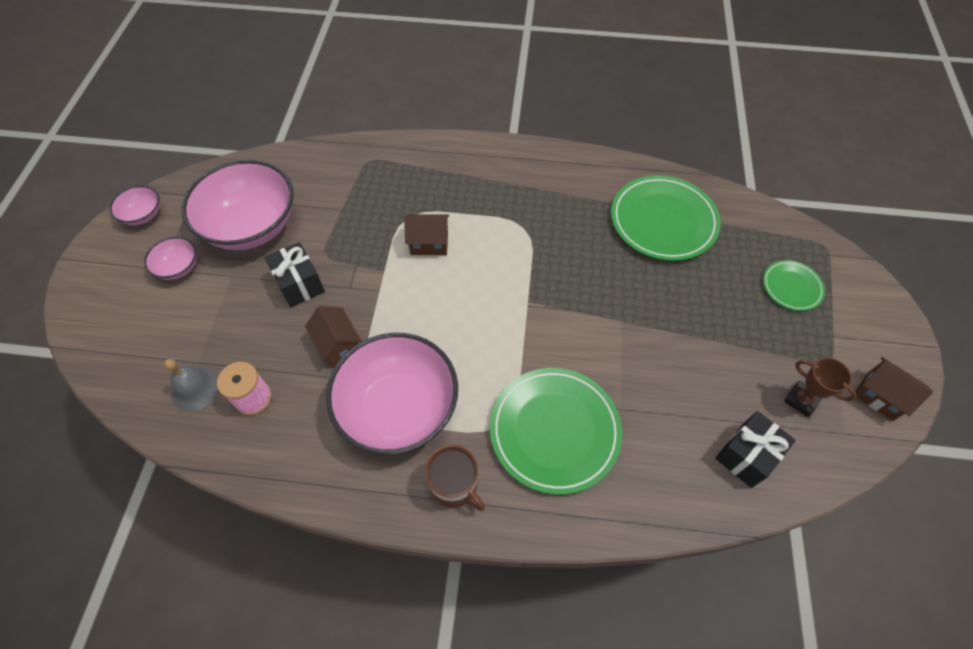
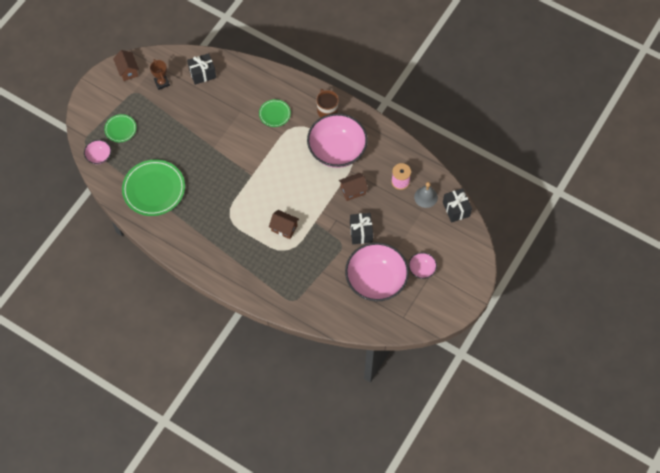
camera: 155 degrees left, 5 degrees up
pink bowl [110,186,160,225] -> pink bowl moved to [84,140,111,164]
brown house [305,306,362,368] -> brown house turned 75 degrees clockwise [339,173,368,201]
green plate [490,368,622,495] -> green plate [259,99,291,127], size x0.52
none -> black gift [443,188,472,223]

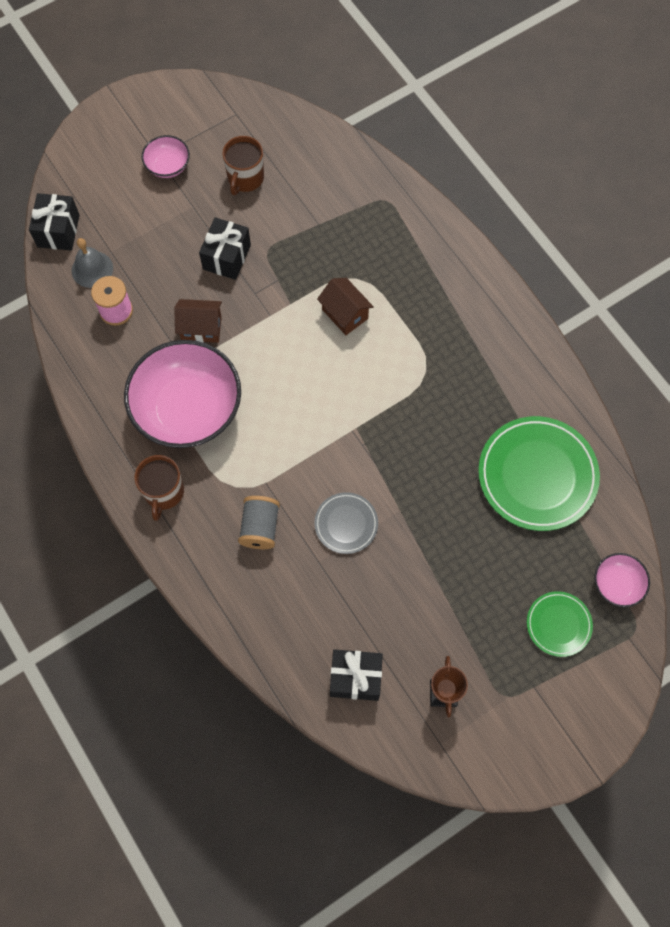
camera: 155 degrees left, 5 degrees up
brown house [113,50,139,81] -> none
green plate [259,99,291,127] -> grey spool [238,496,280,549]
pink bowl [345,242,409,301] -> brown mug [222,136,264,195]
none -> grey plate [314,492,378,554]

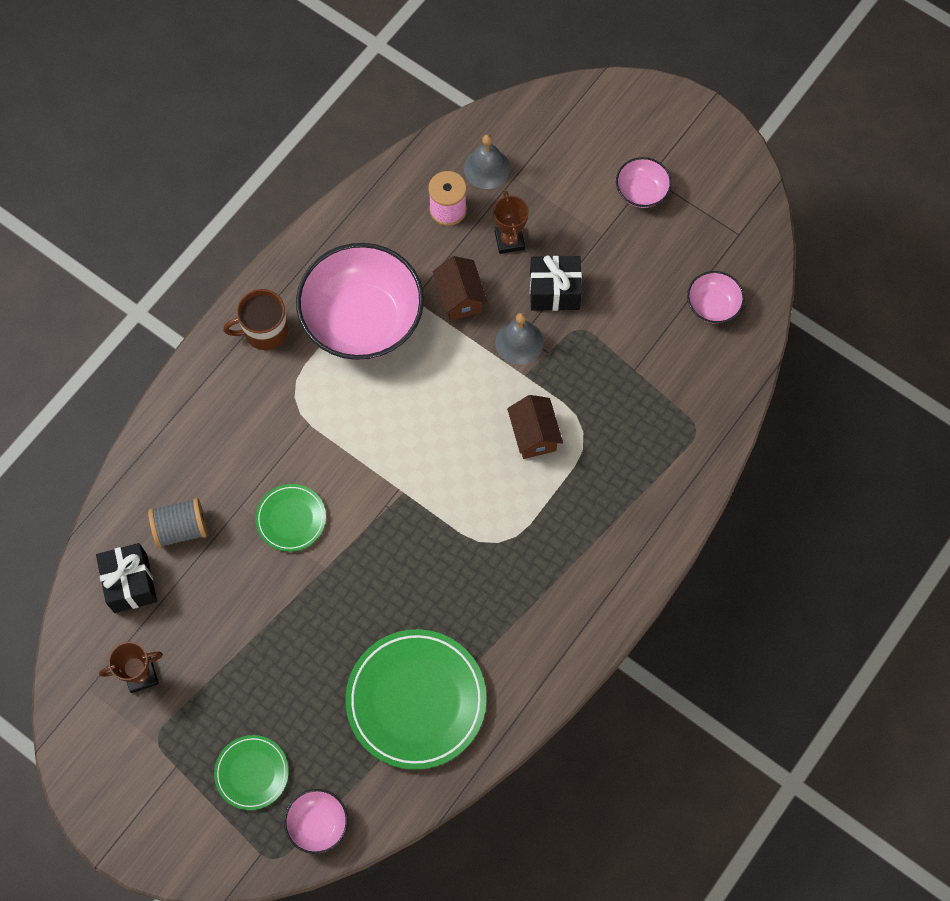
camera: 70 degrees right, 0 degrees up
black gift [29,193,80,251] -> none
brown mug [222,136,264,195] -> none
grey spool [238,496,280,549] -> grey spool moved to [148,498,207,548]
grey plate [314,492,378,554] -> green plate [255,484,326,552]
brown house [317,278,374,335] -> brown house turned 45 degrees counterclockwise [507,395,563,459]
none -> brown trophy [493,191,529,254]
none -> grey bell [495,313,544,365]
none -> pink bowl [687,271,745,324]

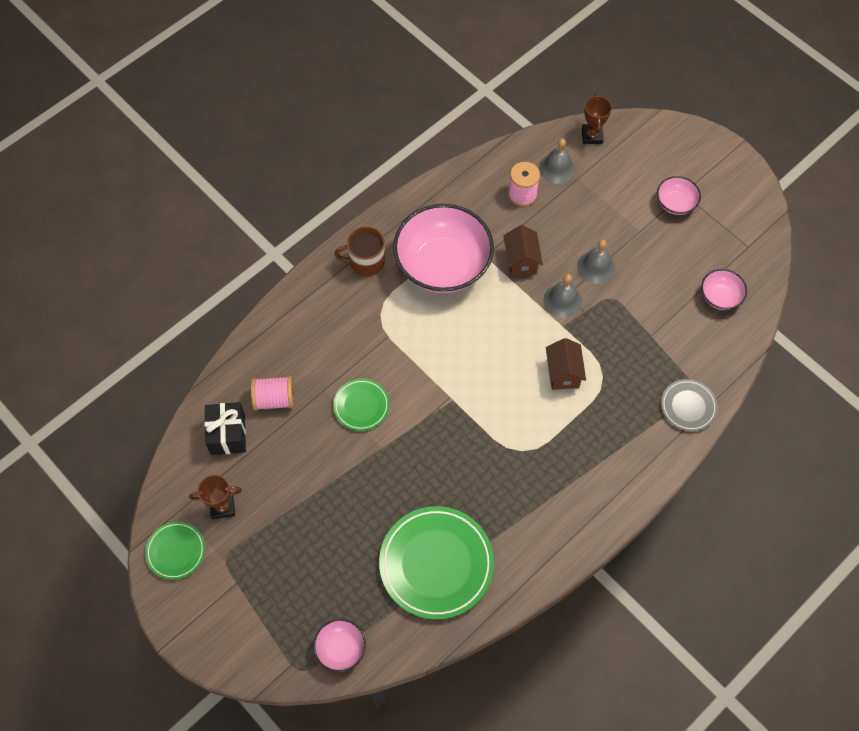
camera: 10 degrees right, 5 degrees down
grey spool [148,498,207,548] -> pink spool [251,376,295,411]
green plate [214,735,289,810] -> green plate moved to [145,521,205,580]
brown trophy [493,191,529,254] -> brown trophy moved to [582,94,612,144]
black gift [530,255,582,311] -> grey bell [577,239,615,284]
none -> grey plate [661,379,718,431]

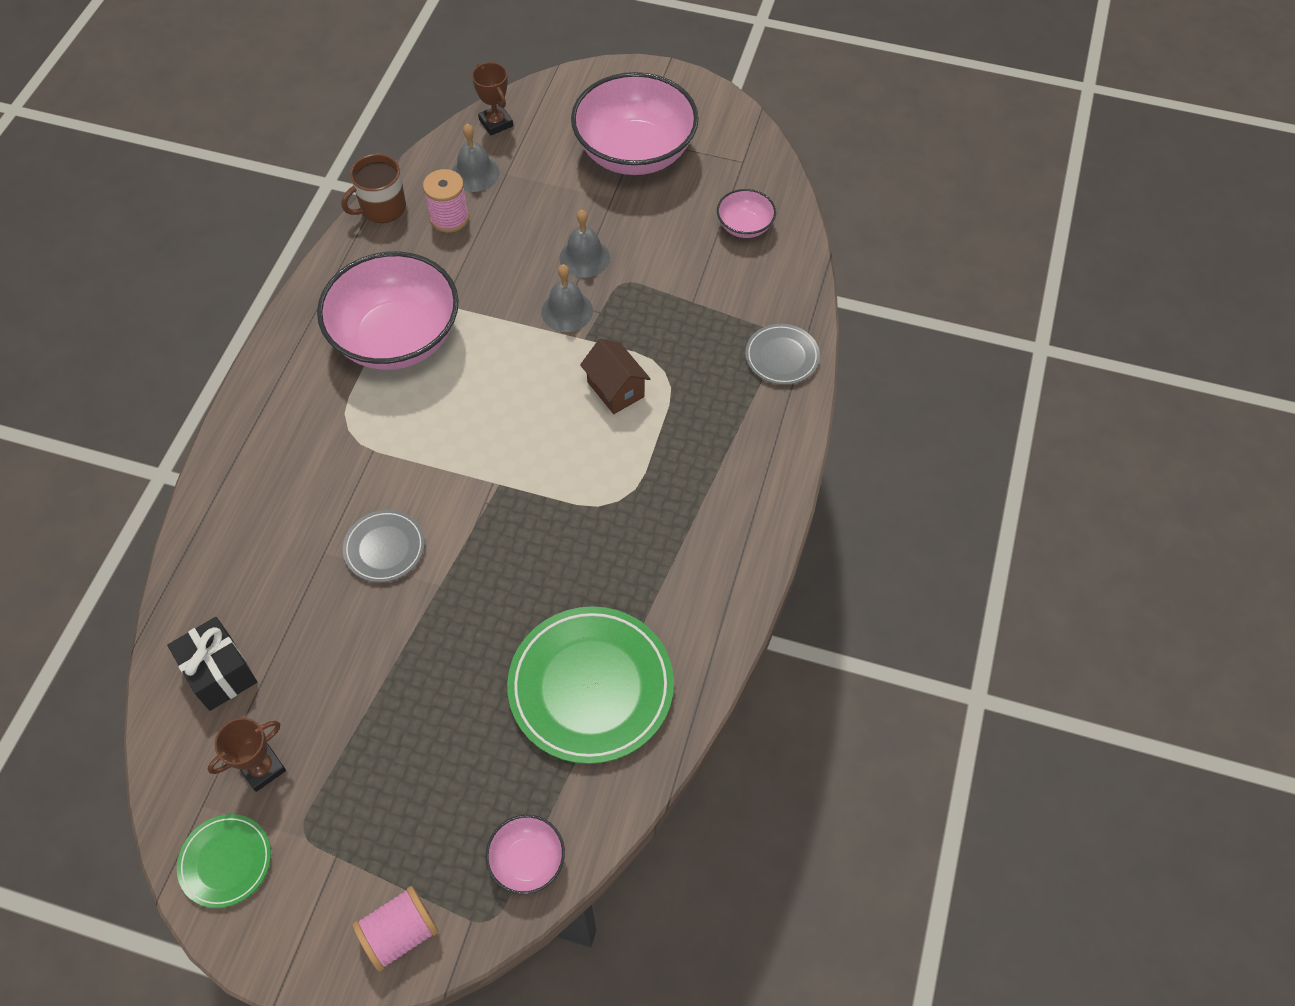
camera: 30 degrees left, 5 degrees down
pink spool [251,376,295,411] -> pink spool moved to [352,886,439,972]
green plate [333,379,390,431] -> grey plate [343,510,425,582]
brown mug [335,226,385,276] -> brown mug moved to [342,154,406,223]
brown house [503,225,543,276] -> none
pink bowl [657,176,701,215] -> pink bowl [571,72,699,175], size x2.19

